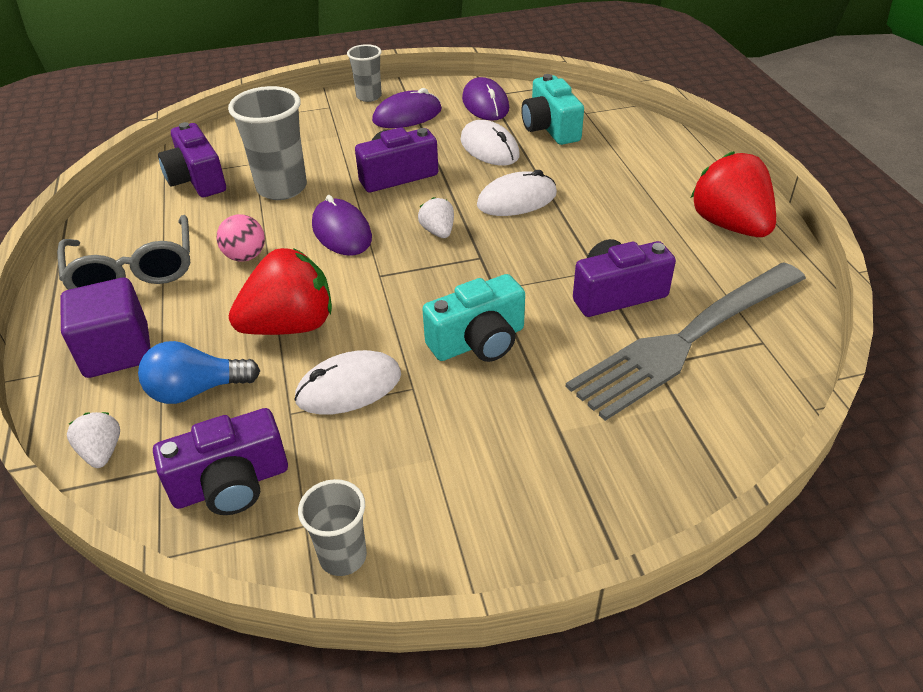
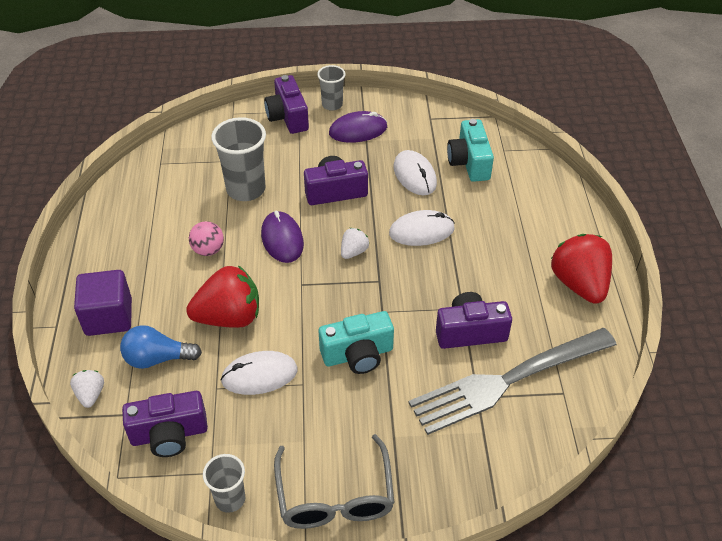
camera: 10 degrees right, 5 degrees up
grey glasses [57,215,190,290] -> grey glasses moved to [274,434,395,529]
purple camera [158,122,226,197] -> purple camera moved to [264,75,309,134]
white strawberry [418,197,454,238] -> white strawberry turned 45 degrees clockwise [341,228,370,259]
purple mouse [462,77,509,121] -> none

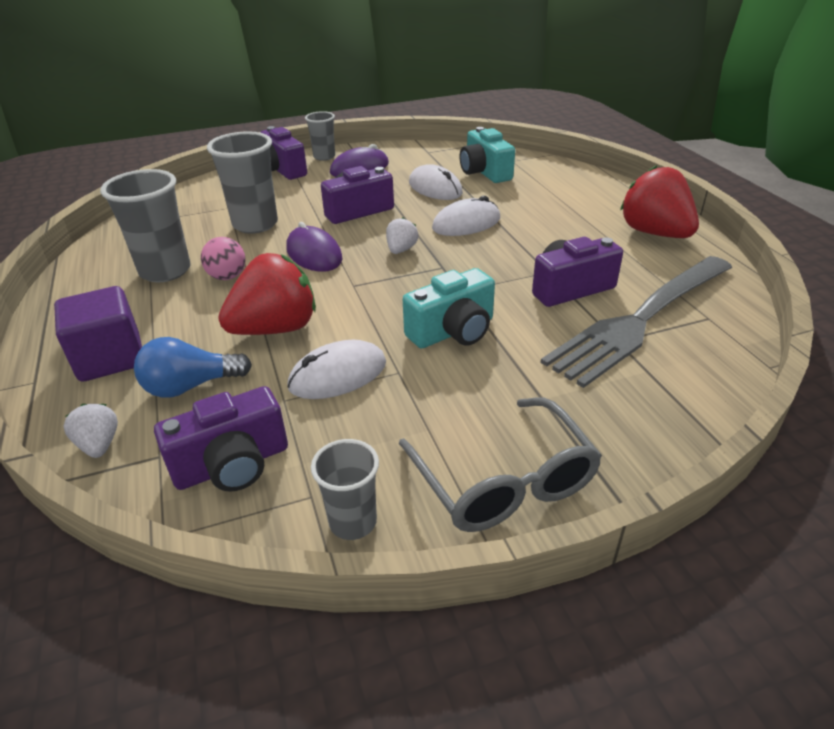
camera: 15 degrees left, 10 degrees down
none -> grey cup [100,169,191,282]

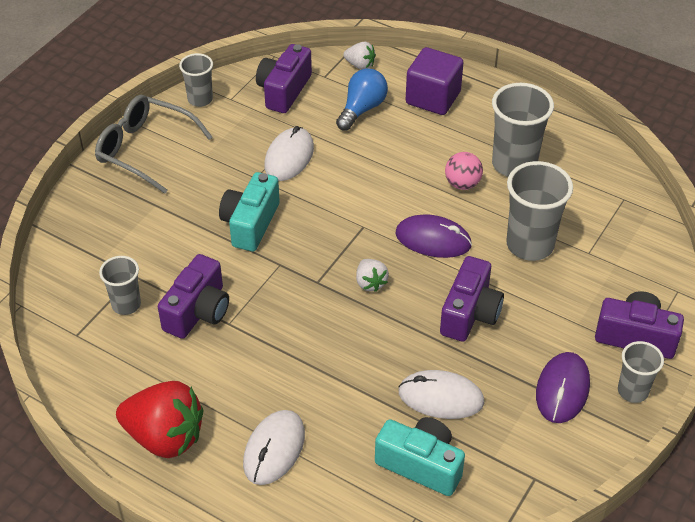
camera: 140 degrees right, 10 degrees up
red strawberry [218,253,316,335] -> none
white mouse [432,196,500,236] -> white mouse moved to [243,410,305,485]
grey fork [541,256,732,388] -> grey cup [99,256,141,315]

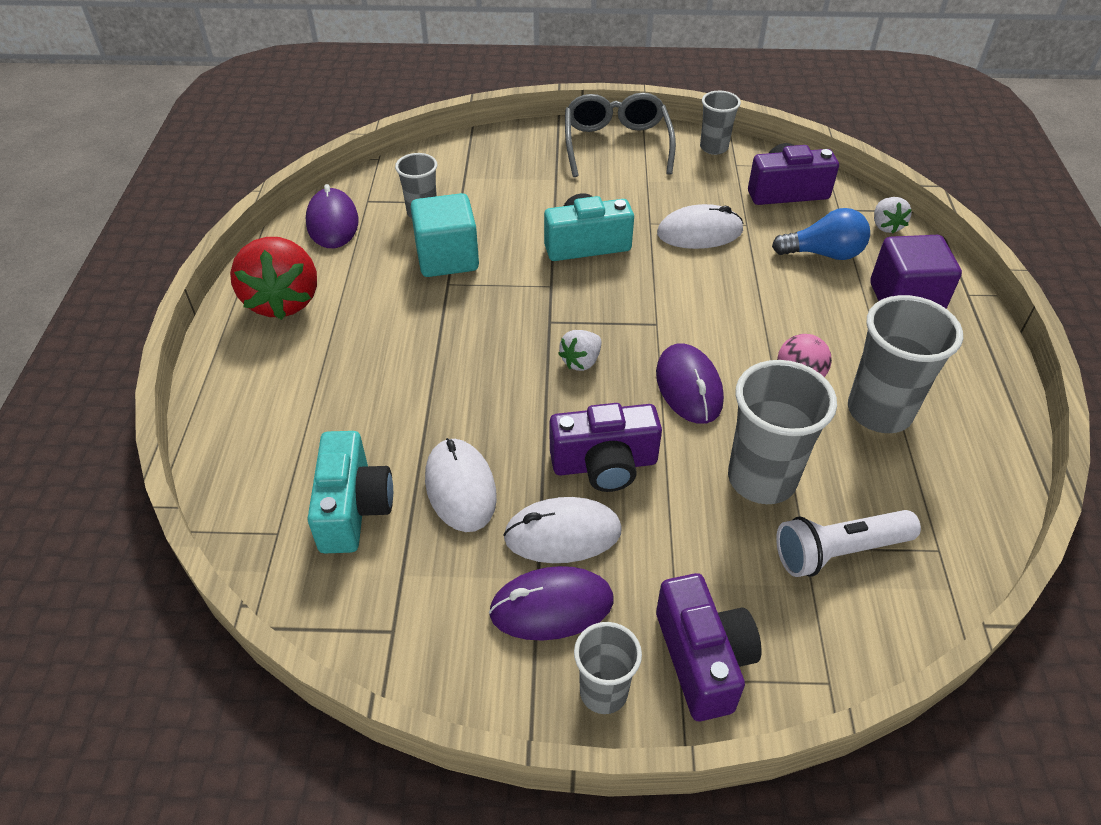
camera: 60 degrees right, 0 degrees up
purple camera [158,254,229,339] -> turquoise cube [411,193,479,277]
white mouse [243,410,305,485] -> white mouse moved to [503,497,622,563]
none -> purple mouse [306,184,359,248]
none -> white flashlight [776,510,921,577]

